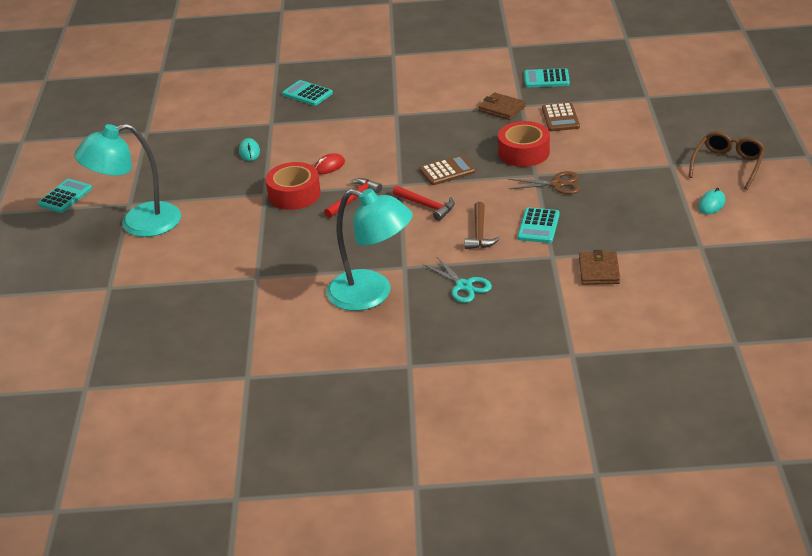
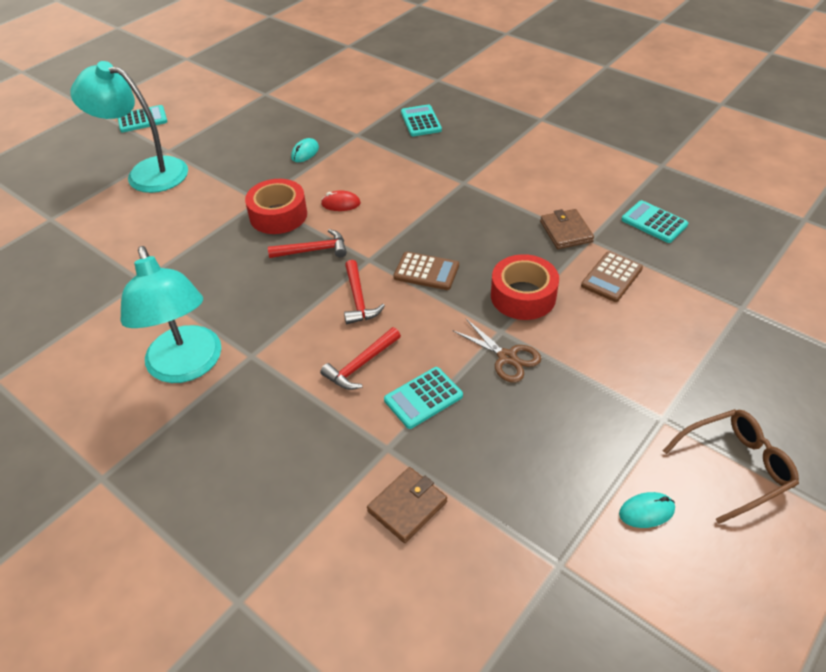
camera: 40 degrees right, 10 degrees up
turquoise scissors [423,257,492,303] -> none
brown hammer [464,202,500,249] -> red hammer [320,327,401,390]

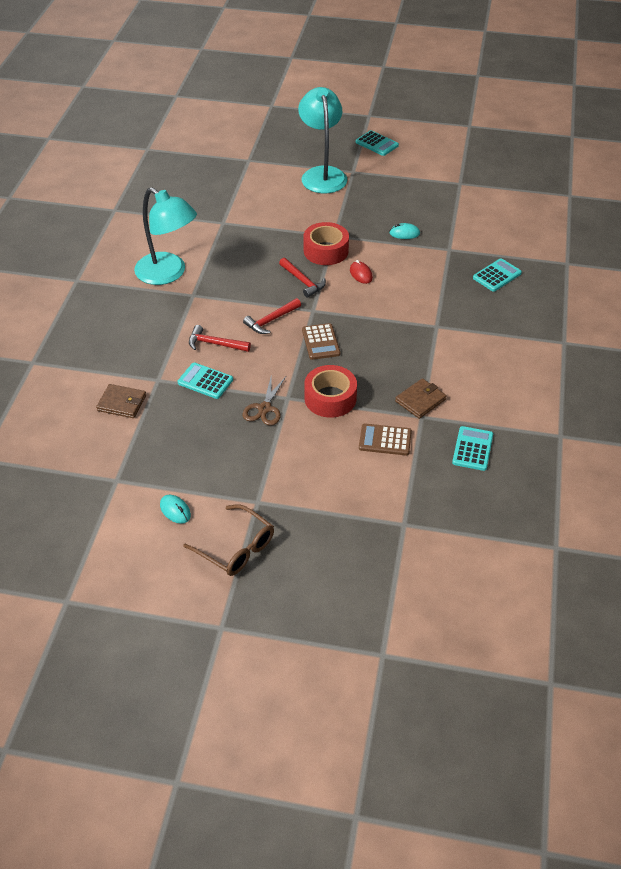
camera: 60 degrees right, 0 degrees up
turquoise lamp [121,246,221,383] -> turquoise lamp turned 90 degrees counterclockwise [134,187,197,285]

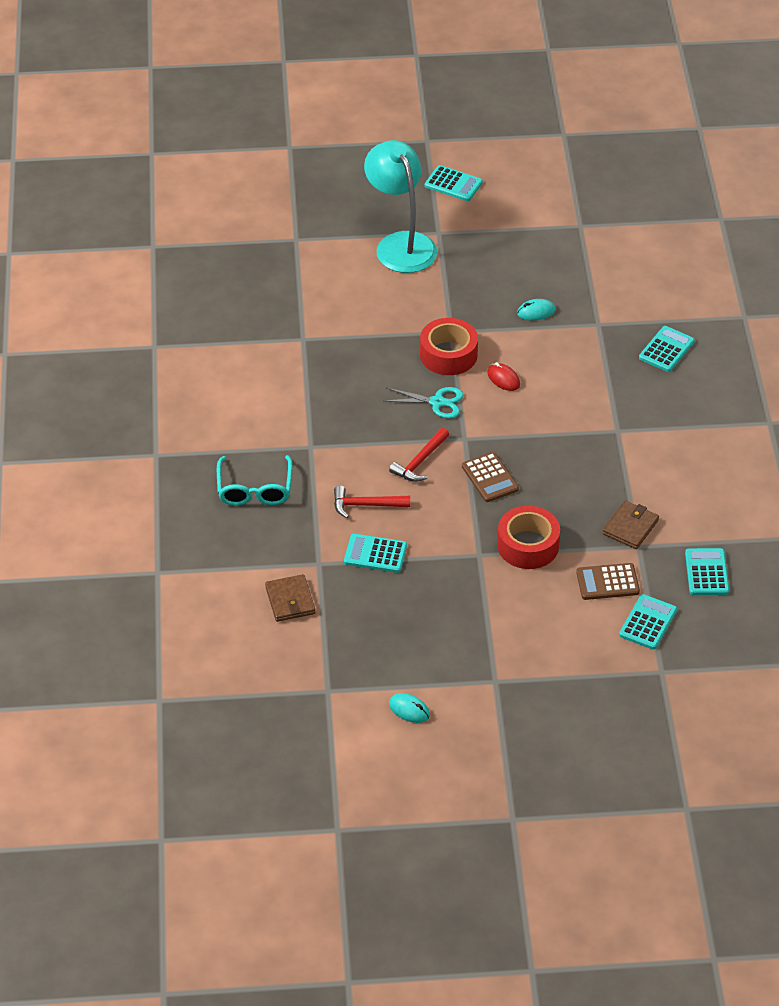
camera: 15 degrees left, 0 degrees up
brown wallet [96,384,146,418] -> brown wallet turned 75 degrees clockwise [265,574,315,622]
turquoise lamp [134,187,197,285] -> none
brown glasses [183,504,274,576] -> none
brown scissors [243,374,286,426] -> none
red hammer [279,258,326,298] -> turquoise scissors [385,387,463,419]
none -> turquoise glasses [217,455,293,506]
none -> turquoise calculator [619,594,677,650]

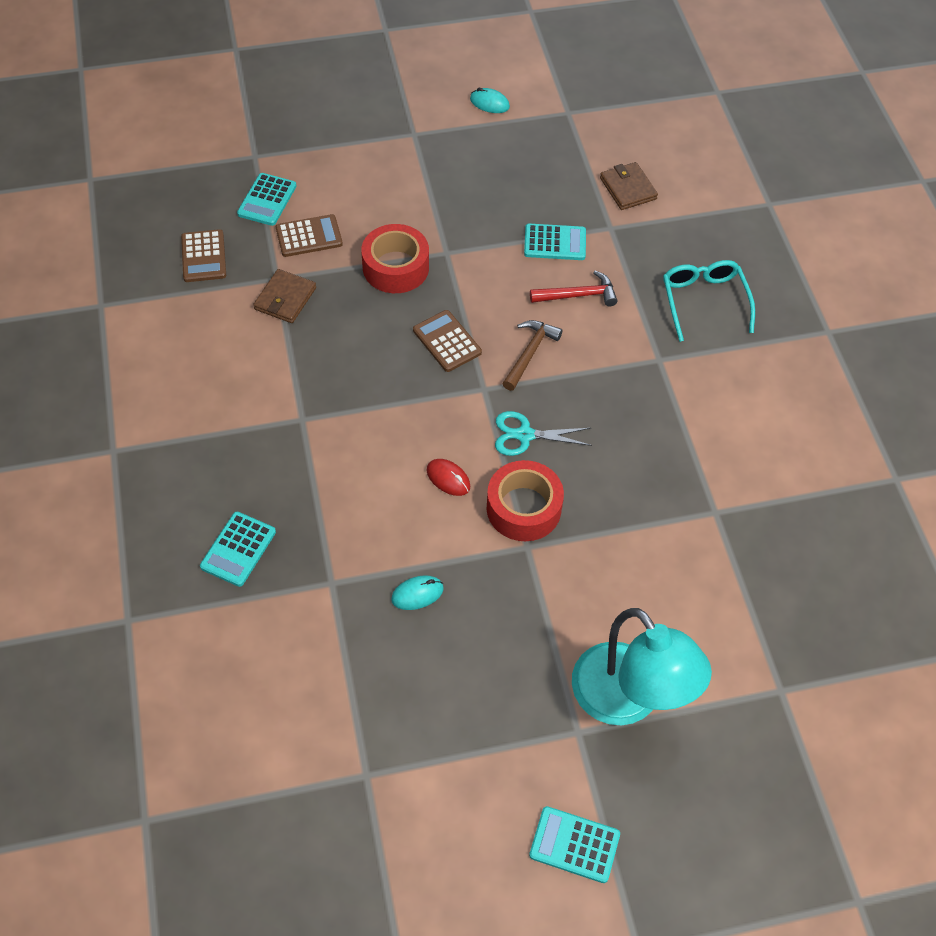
camera: 170 degrees right, 10 degrees up
red hammer [389,428,449,482] -> brown hammer [502,320,563,391]
turquoise calculator [685,548,729,595] -> brown calculator [181,229,226,282]

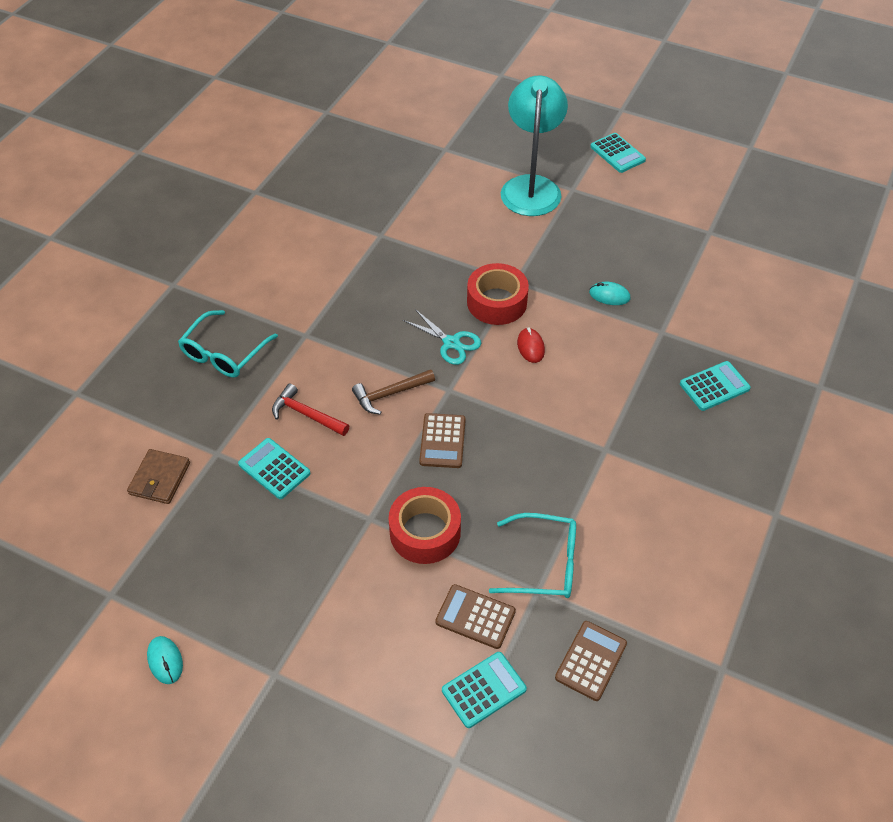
camera: 140 degrees left, 5 degrees down
brown wallet [253,269,316,323] -> turquoise glasses [489,513,576,598]

